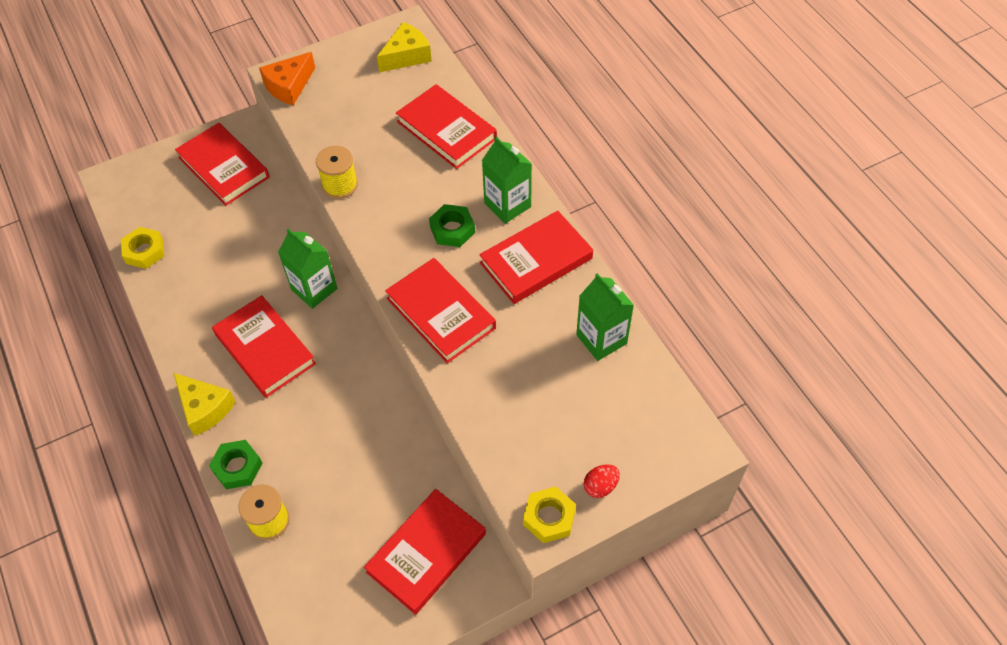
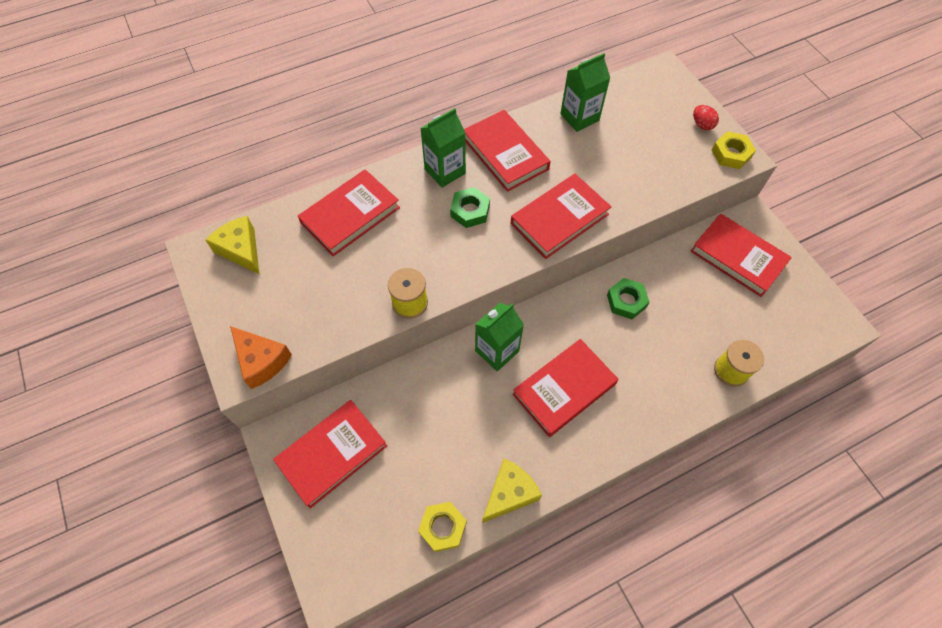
camera: 90 degrees left, 5 degrees up
yellow cheese [174,373,236,436] -> yellow cheese moved to [482,459,542,523]
green nut [209,440,262,489] -> green nut moved to [607,278,649,319]

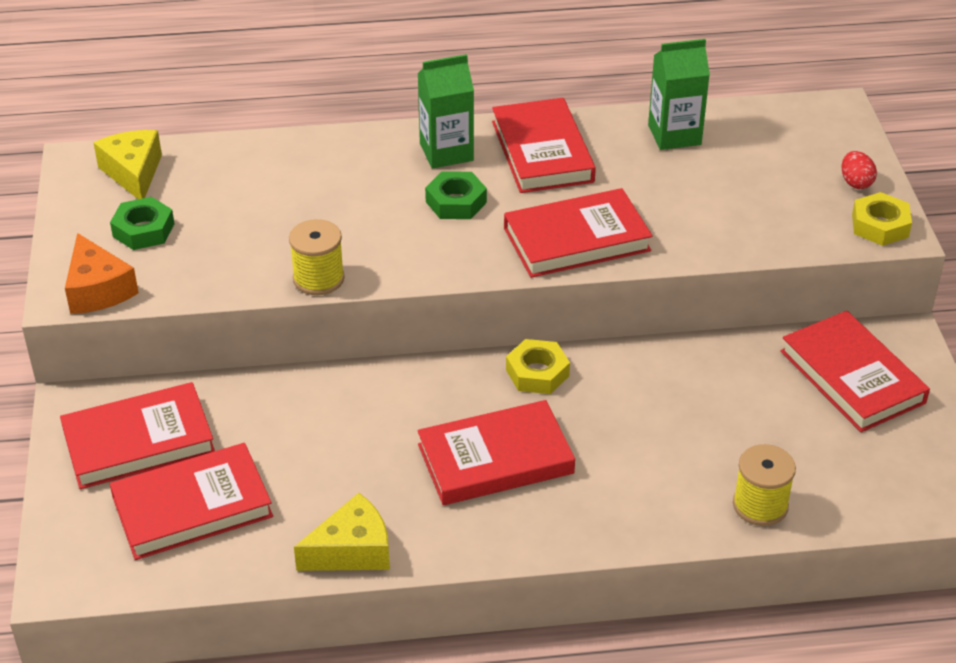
camera: 20 degrees right, 20 degrees down
red book [298,169,400,256] -> red book moved to [110,443,273,560]
yellow nut [418,502,467,552] -> yellow nut moved to [506,339,570,394]
green carton [475,303,524,371] -> none
green nut [607,278,649,319] -> green nut moved to [110,197,174,250]

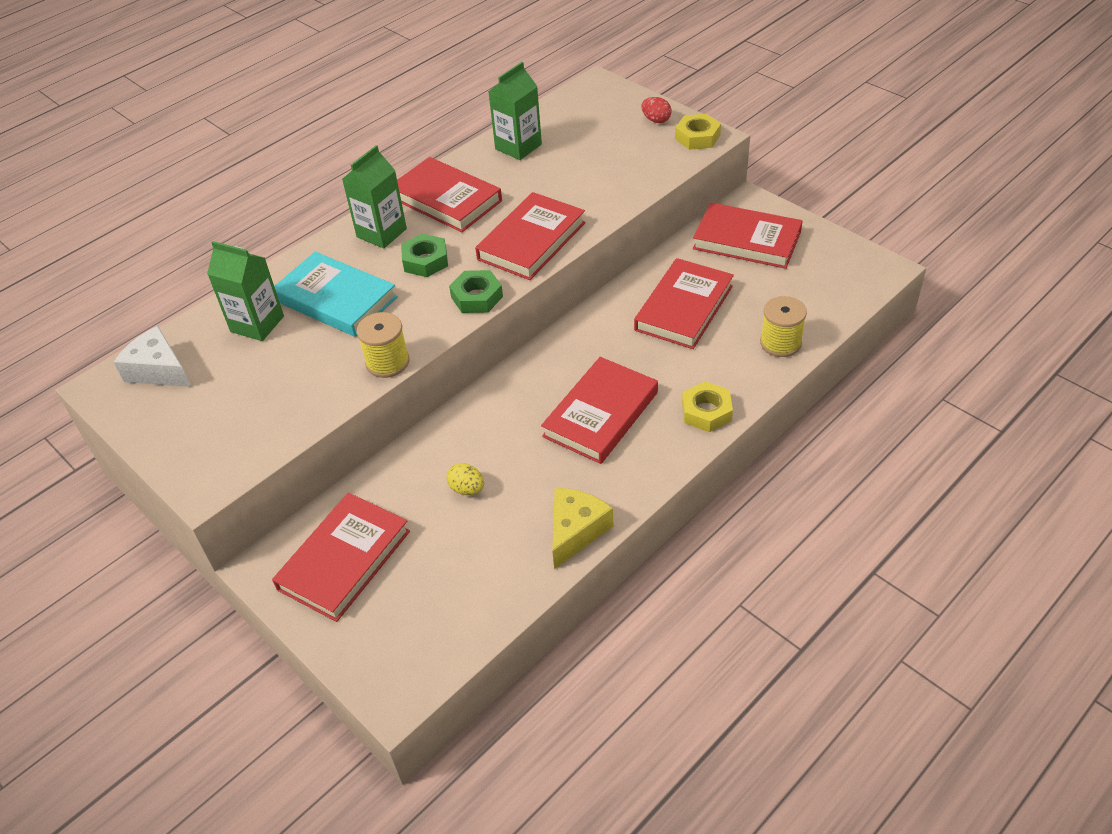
camera: 35 degrees left, 5 degrees up
orange cheese [65,233,139,314] -> none
yellow cheese [94,130,162,199] -> white cheese [114,326,191,387]
green nut [110,197,174,250] -> green nut moved to [449,270,503,313]
red book [110,443,273,560] -> red book moved to [634,258,734,349]
yellow nut [506,339,570,394] -> yellow nut moved to [682,381,733,432]
none -> green carton [207,241,284,341]
none -> turquoise book [274,252,398,337]
none -> yellow egg [446,463,484,495]

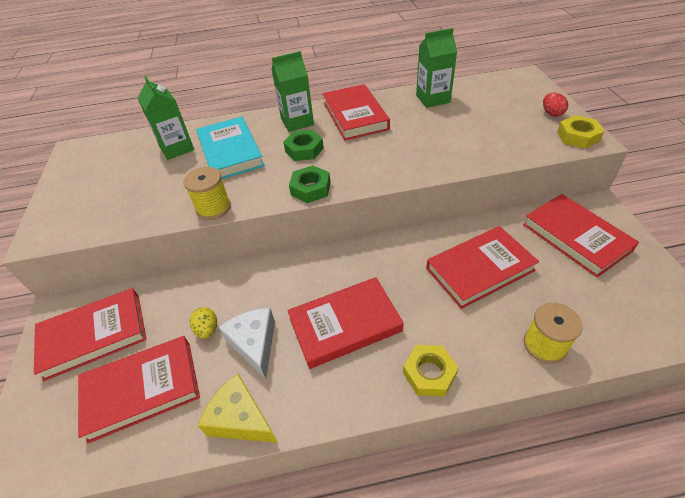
camera: 35 degrees right, 0 degrees up
white cheese [114,326,191,387] -> white cheese moved to [219,308,275,379]
red book [475,192,586,280] -> red book moved to [78,336,200,444]
yellow cheese [552,488,613,569] -> yellow cheese turned 120 degrees counterclockwise [198,373,278,443]

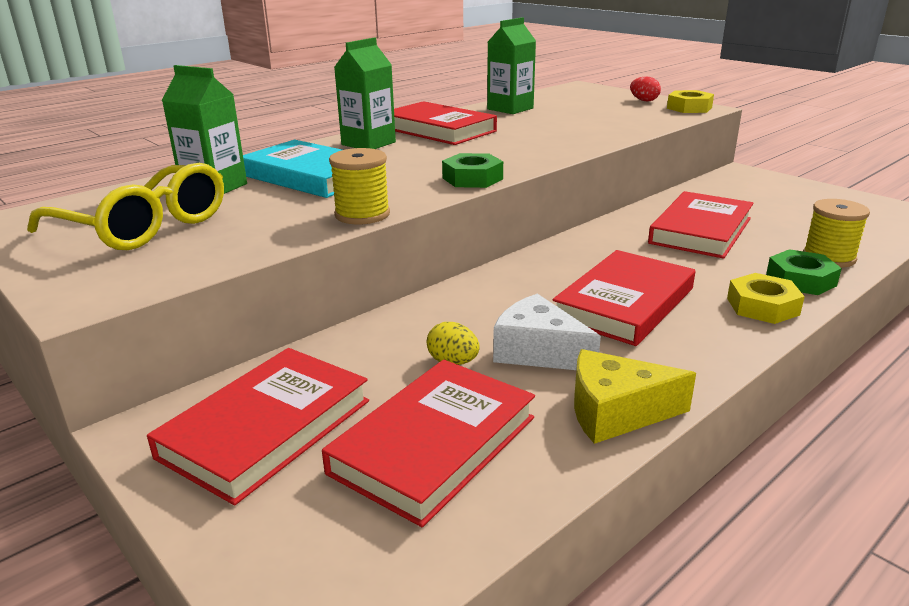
camera: 35 degrees left, 20 degrees down
green nut [283,130,324,161] -> green nut moved to [766,249,842,295]
red book [523,194,639,278] -> none
none -> yellow glasses [27,163,224,250]

